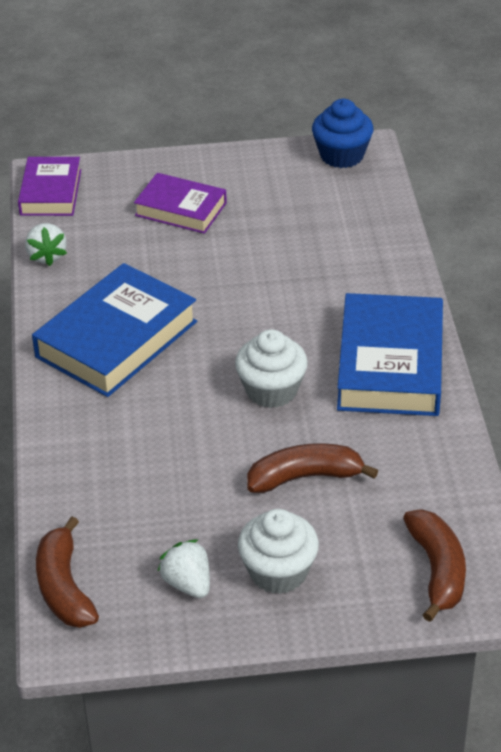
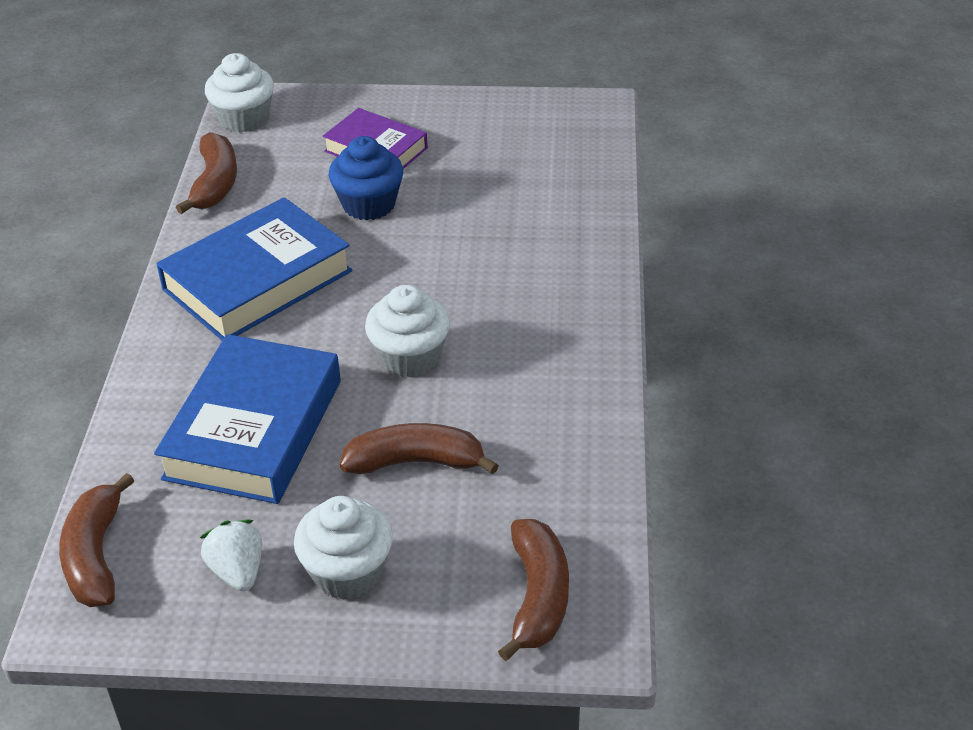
camera: 10 degrees right, 0 degrees up
purple book [18,157,81,216] -> white cupcake [205,53,274,132]
white strawberry [25,223,67,266] -> brown banana [176,132,237,214]
blue cupcake [312,99,373,168] -> blue cupcake moved to [329,136,403,220]
blue book [337,293,443,416] -> blue book moved to [154,334,341,504]

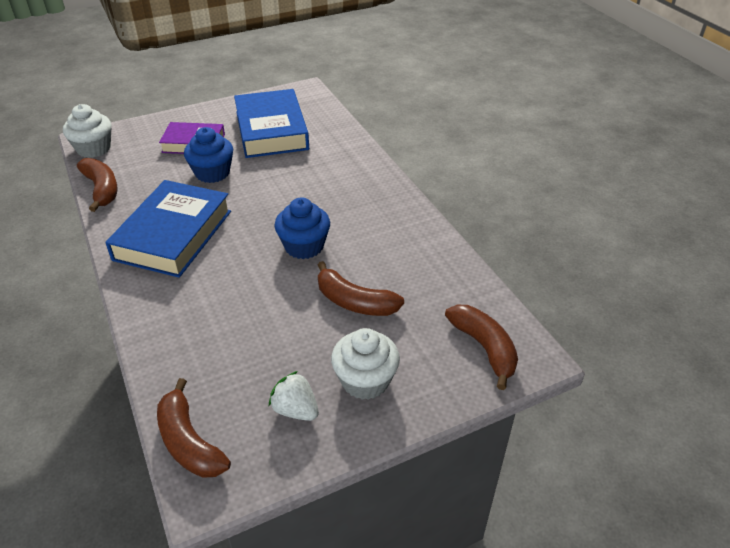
camera: 30 degrees left, 0 degrees up
blue book [154,334,341,504] -> blue book moved to [234,89,309,158]
brown banana [339,423,499,475] -> brown banana turned 120 degrees counterclockwise [318,261,404,316]
white cupcake [365,285,450,377] -> blue cupcake [275,197,330,259]

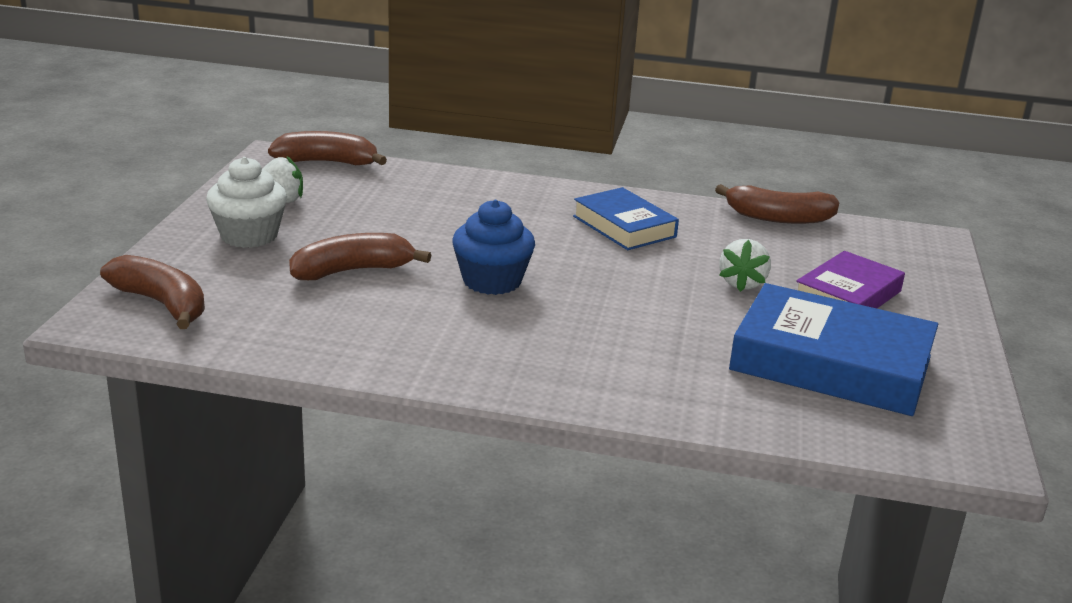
camera: 125 degrees right, 15 degrees down
white cupcake [63,104,111,158] -> none
blue book [105,180,231,278] -> blue book [573,187,679,250], size x0.61
blue cupcake [184,127,233,183] -> white strawberry [719,239,771,292]
brown banana [445,305,518,390] -> brown banana turned 150 degrees counterclockwise [100,255,205,329]

